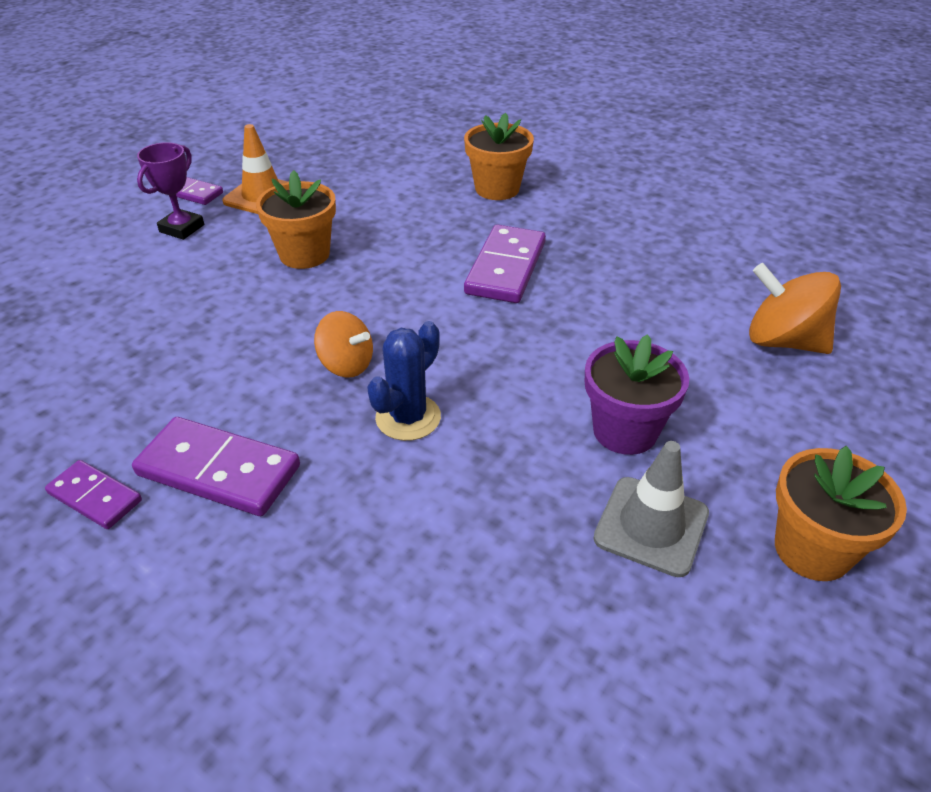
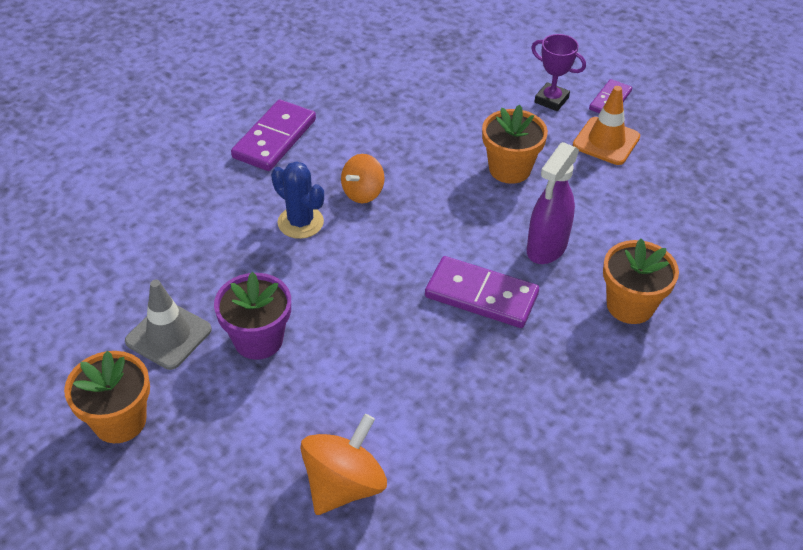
camera: 95 degrees right, 5 degrees up
purple domino [45,460,142,529] -> none
none -> purple spray bottle [526,142,579,264]

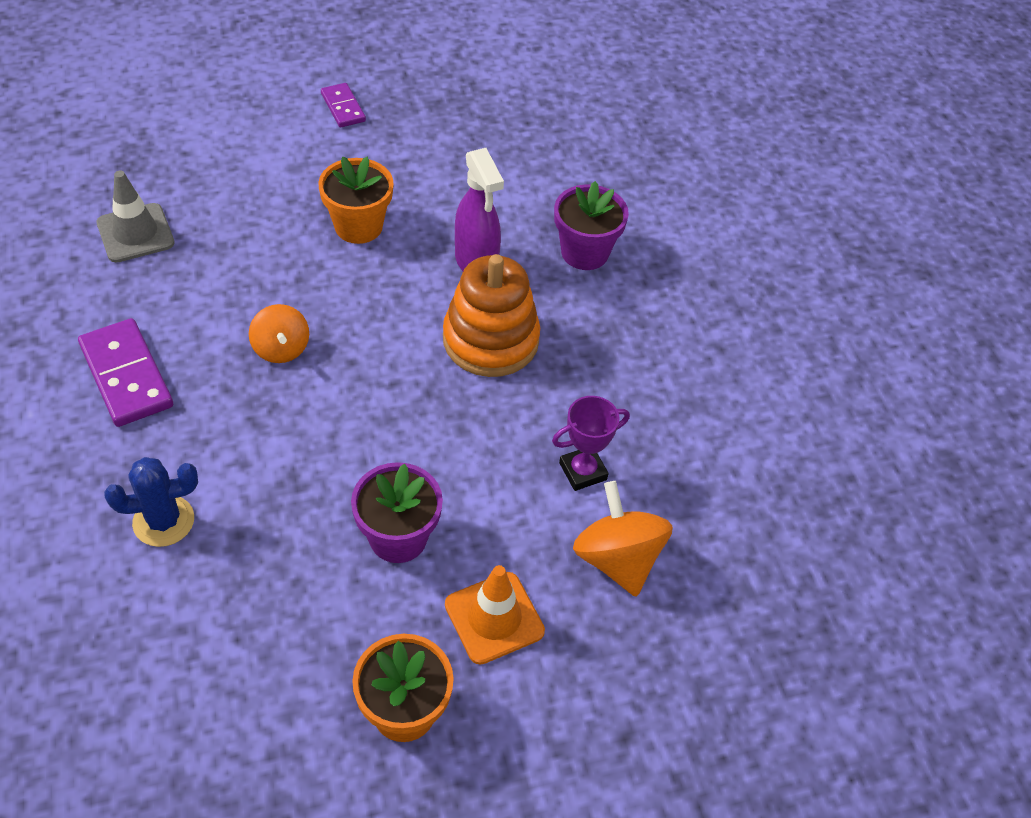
camera: 60 degrees left, 5 degrees up
grey traffic cone [125,280,212,370] -> grey traffic cone moved to [96,170,175,263]
blue cactus [271,161,324,239] -> blue cactus moved to [104,457,198,547]
purple domino [425,256,539,328] -> orange stacking toy [443,254,540,377]
purple trophy [531,34,586,111] -> purple trophy moved to [552,396,630,491]
orange traffic cone [573,86,640,165] -> orange traffic cone moved to [445,565,545,665]
orange flower pot [603,239,679,324] -> purple flower pot [554,181,629,270]

